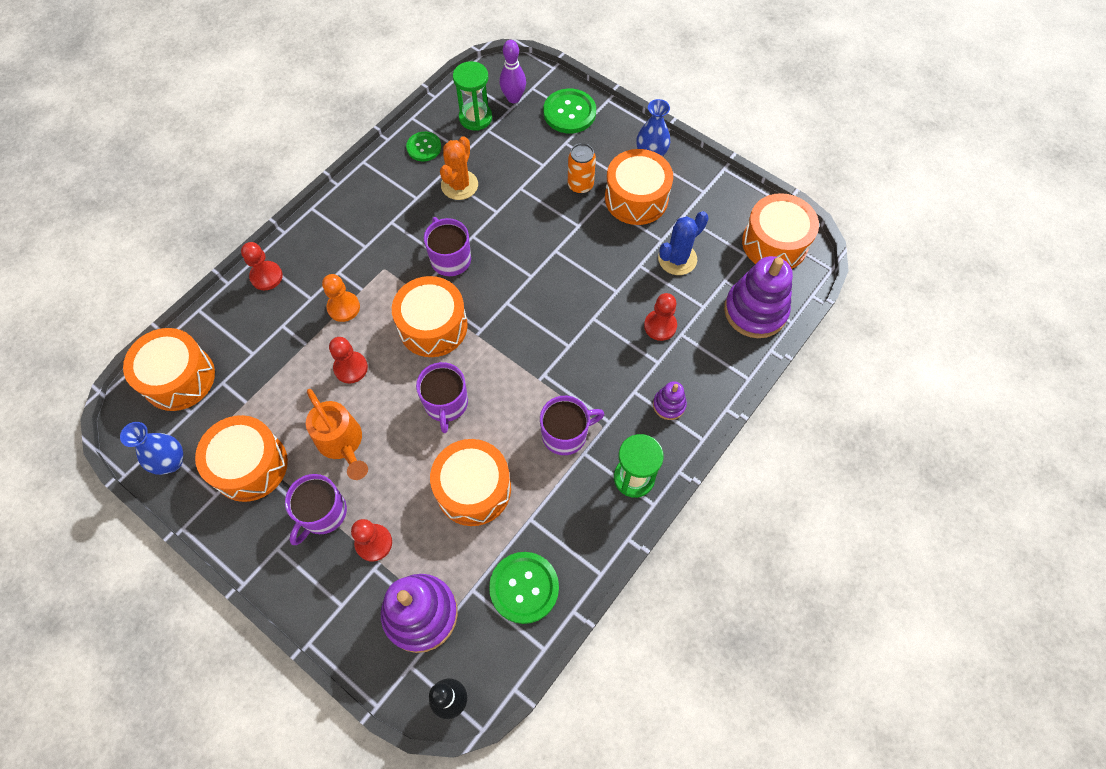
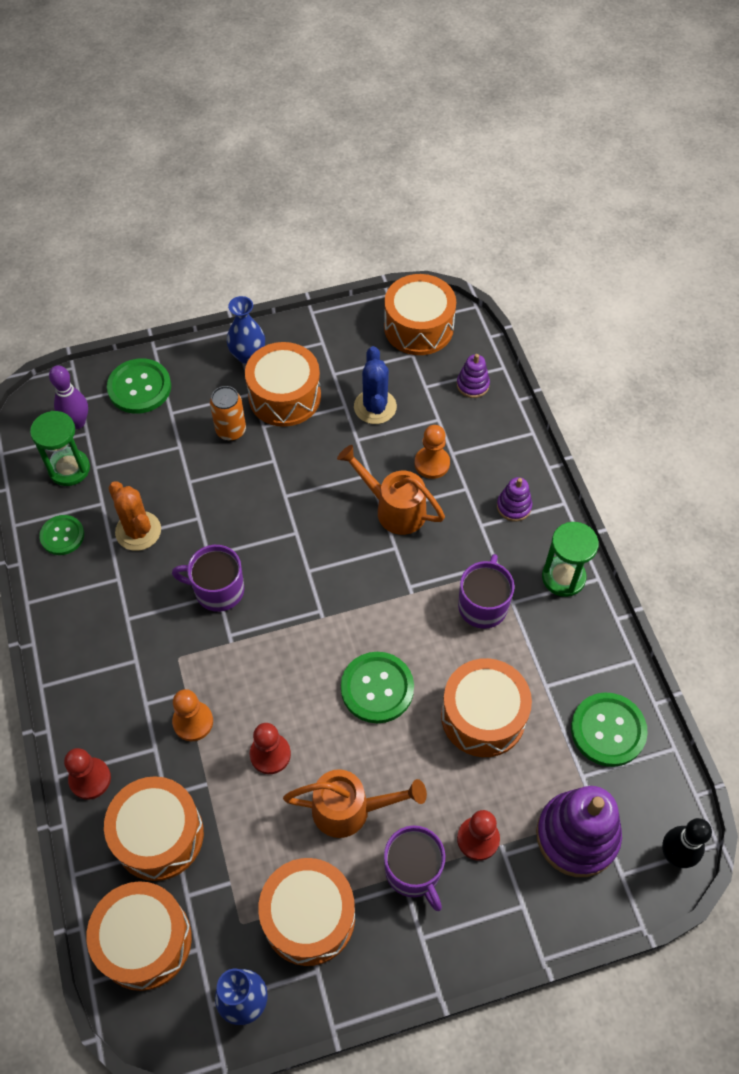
camera: 55 degrees left, 5 degrees down
orange drum [392,276,468,357] -> orange drum moved to [104,776,204,881]
purple mug [416,362,468,433] -> green button [341,652,414,723]
red pawn [644,293,677,341] -> orange pawn [414,425,450,479]
purple stacking toy [724,256,793,338] -> purple stacking toy [457,354,490,398], size x0.49
none -> orange watering can [337,445,445,535]

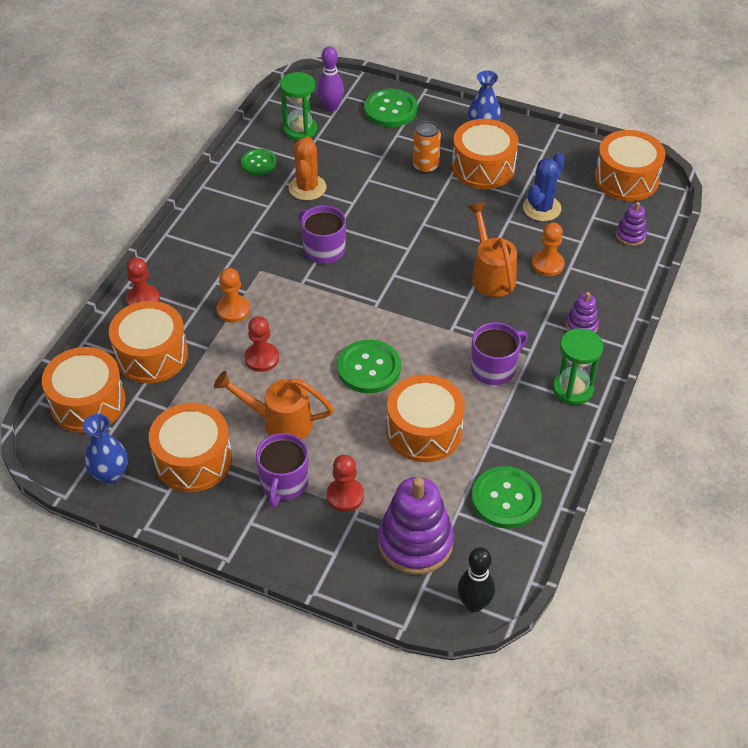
camera: 40 degrees right, 10 degrees down
orange watering can [283,769,427,838] -> orange watering can turned 150 degrees clockwise [214,371,333,439]

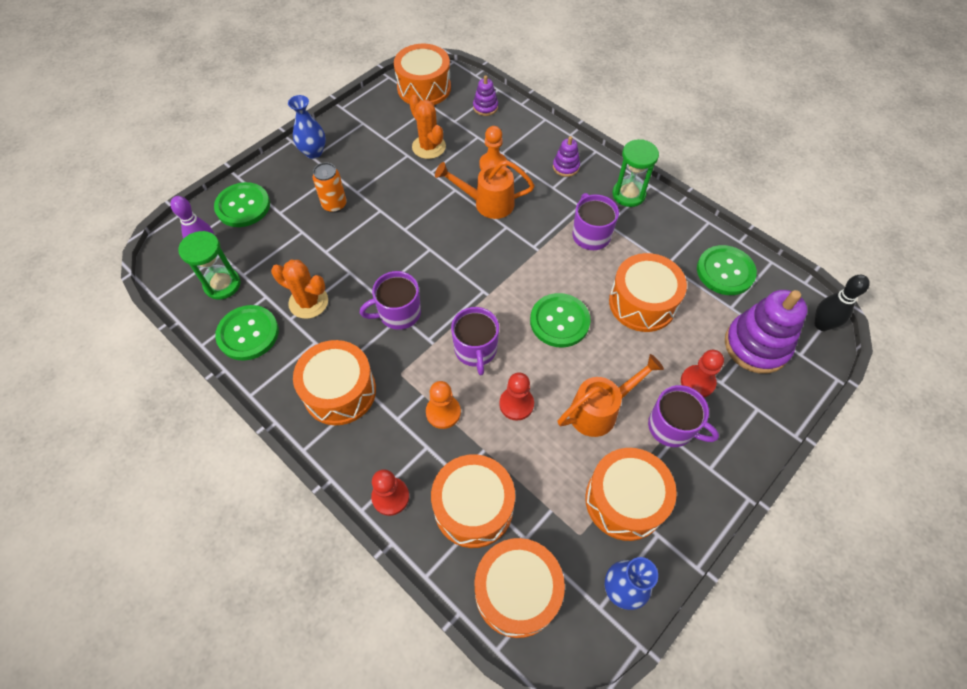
camera: 70 degrees left, 10 degrees up
orange watering can [214,371,333,439] -> orange watering can turned 150 degrees counterclockwise [558,354,664,437]
green button [241,149,277,175] -> green button [215,305,279,361], size x1.56
orange drum [452,119,518,189] -> orange drum moved to [293,340,376,425]
blue cactus [523,152,565,221] -> orange cactus [409,95,446,159]
none -> purple mug [451,307,499,375]

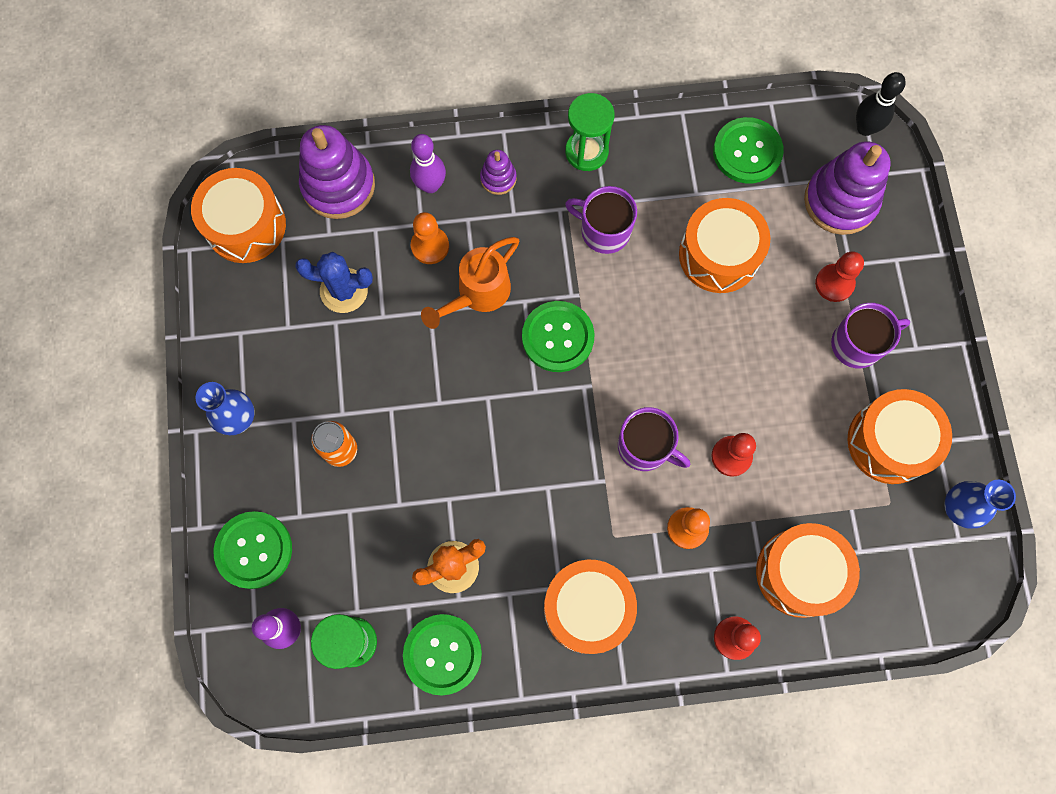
camera: 50 degrees left, 15 degrees up
purple mug [360,271,421,330] -> none
orange cactus [409,95,446,159] -> blue cactus [295,252,373,313]
purple stacking toy [473,75,498,116] -> purple stacking toy [299,125,375,219], size x2.03
orange drum [474,538,565,638] -> none
green button [530,293,590,347] -> green button moved to [522,301,595,372]
orange watering can [558,354,664,437] -> none
none -> purple bowling pin [410,134,446,193]

